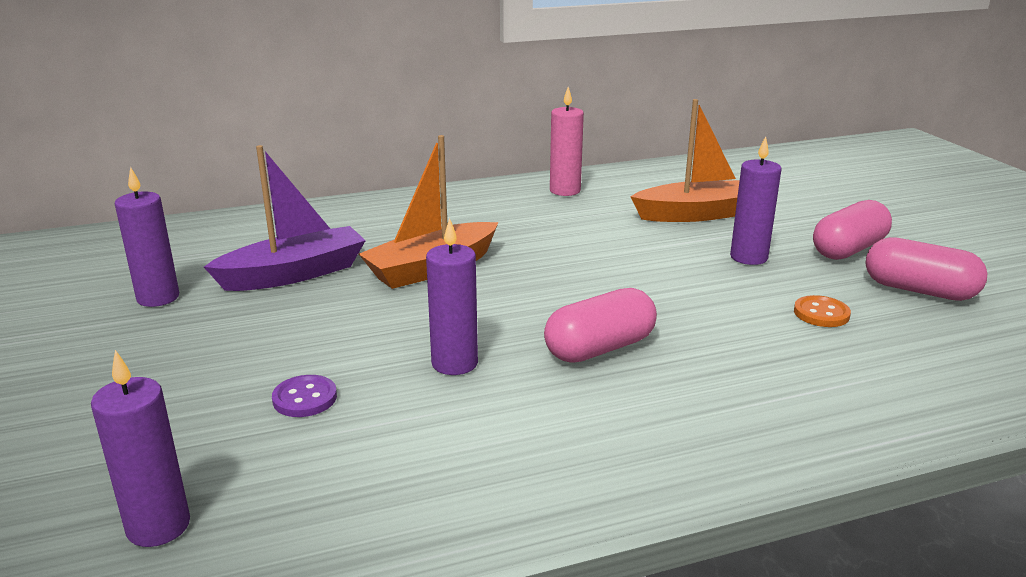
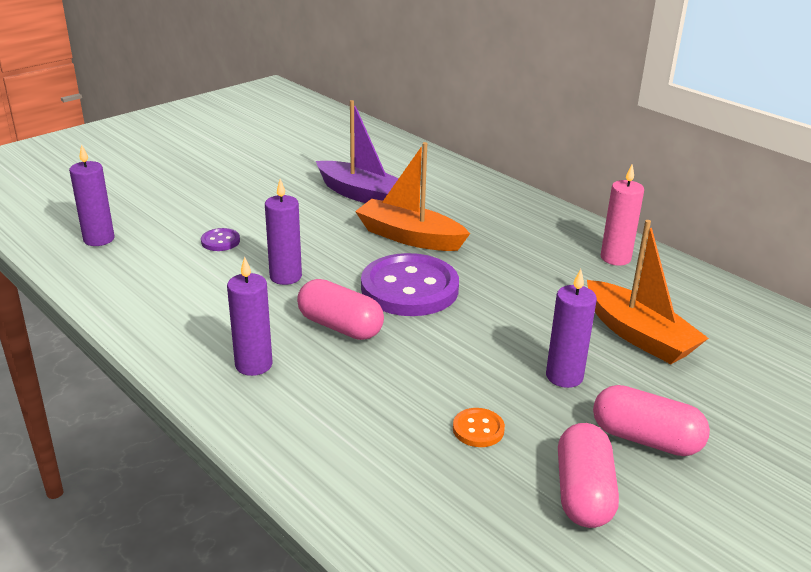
camera: 65 degrees right, 5 degrees up
purple candle [115,167,179,307] -> purple candle moved to [227,256,273,376]
none -> purple button [361,253,459,316]

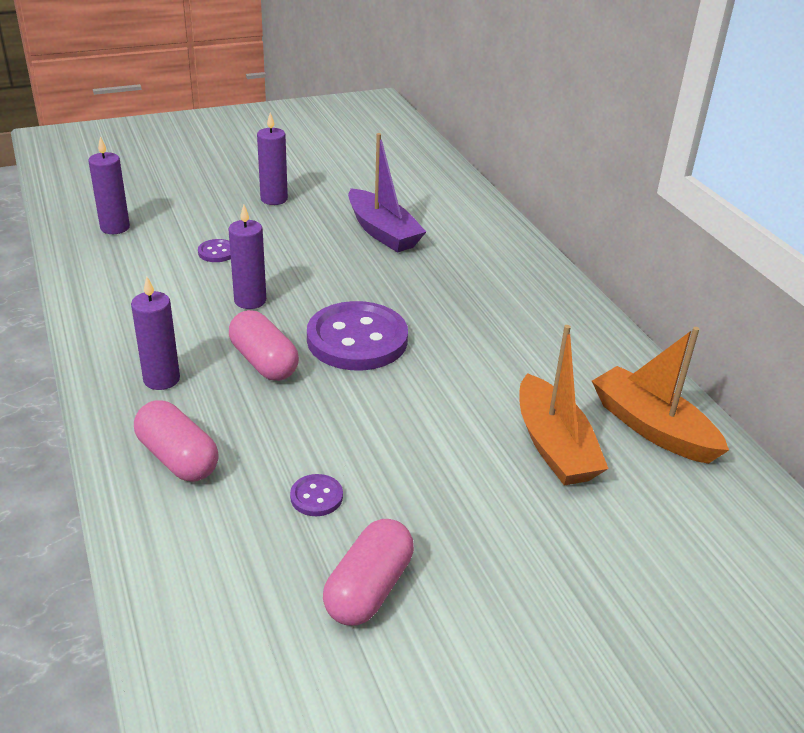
camera: 20 degrees right, 5 degrees up
orange boat [355,142,470,251] -> orange boat moved to [592,327,729,464]
orange button [453,408,505,447] -> purple button [290,474,343,516]
purple candle [546,269,597,388] -> purple candle moved to [257,112,288,205]
pink capsule [593,385,710,456] -> pink capsule moved to [134,400,219,482]
pink candle [601,164,644,266] -> none

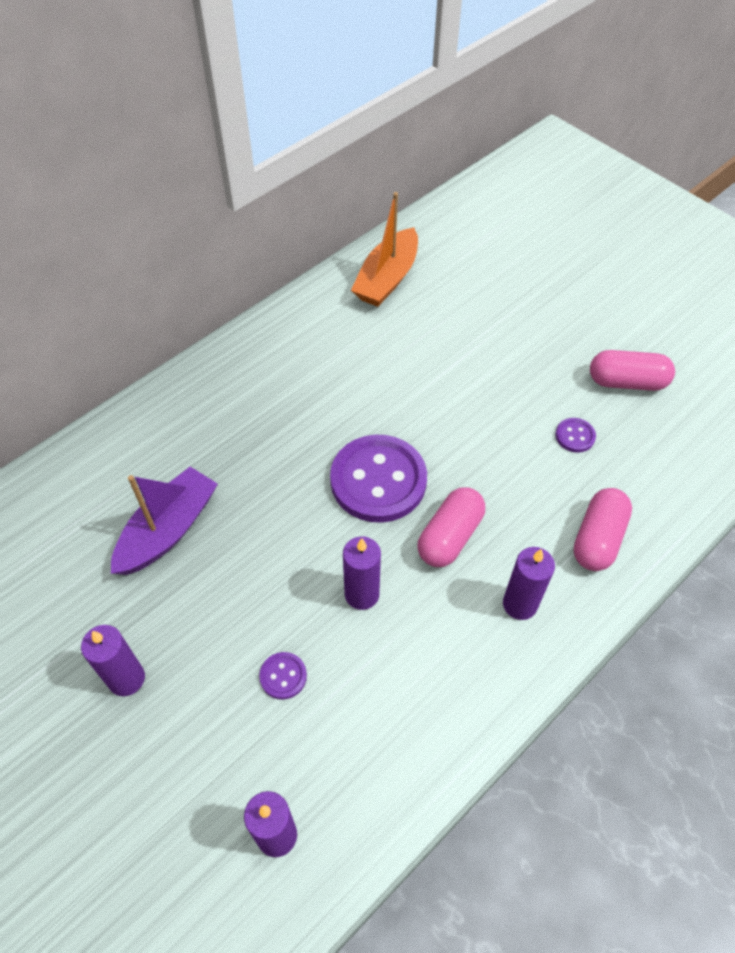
camera: 110 degrees left, 20 degrees up
orange boat [519,325,609,485] -> none

